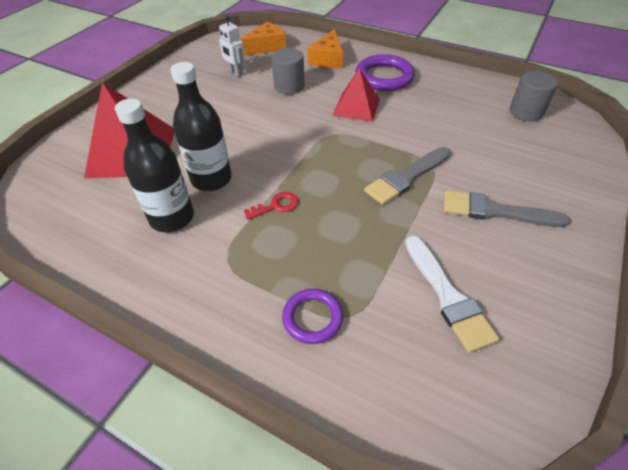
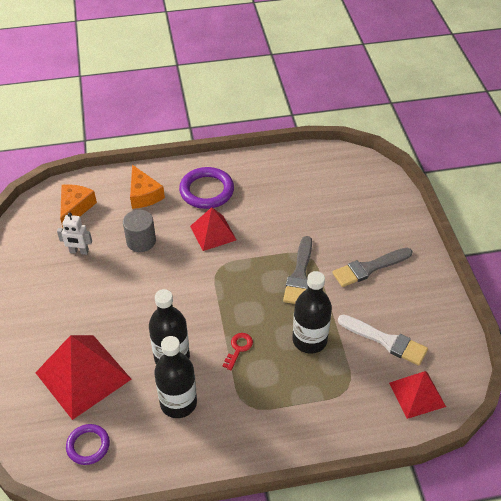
camera: 40 degrees left, 0 degrees up
purple ring [282,289,343,344] -> purple ring moved to [66,424,110,465]
grey cylinder [509,71,558,121] -> none
none -> black bottle [292,271,332,354]
none -> red pyramid [389,371,446,419]

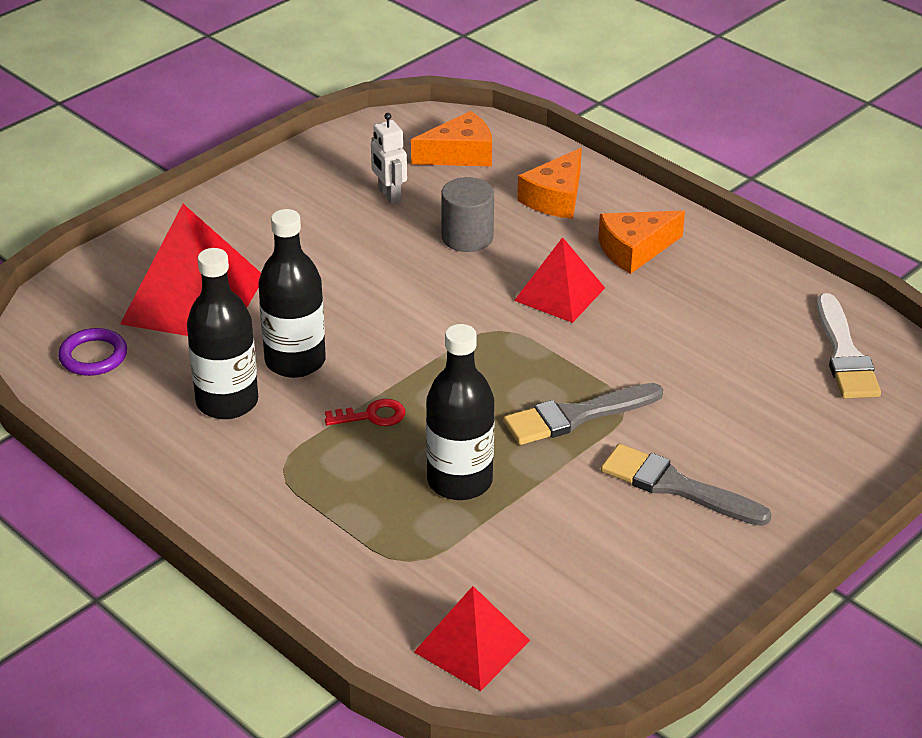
camera: 55 degrees right, 10 degrees down
purple ring [179,167,234,209] -> orange cheese [598,210,685,274]
white brush [338,315,428,366] -> white brush moved to [817,293,881,399]

